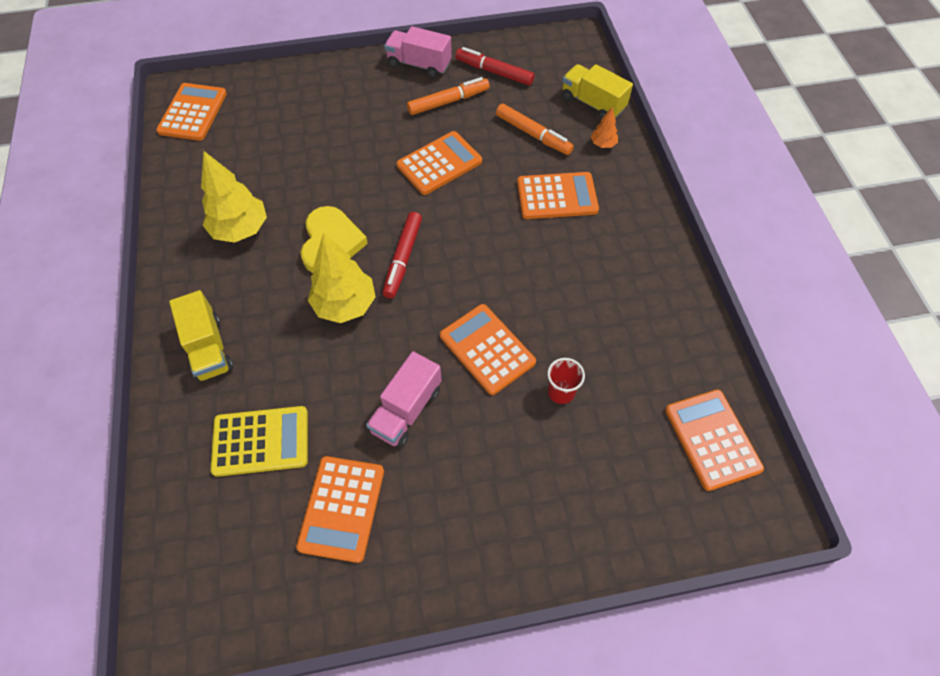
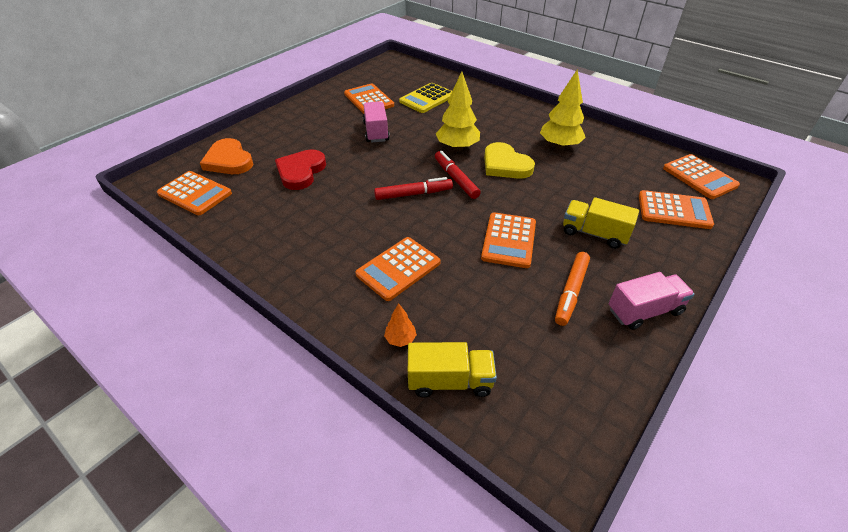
camera: 140 degrees right, 15 degrees down
yellow truck [169,290,233,382] -> yellow truck moved to [563,197,639,249]
orange calculator [440,304,536,395] -> orange calculator moved to [639,190,714,229]
red marker [455,47,534,85] -> red marker moved to [374,177,453,200]
orange marker [496,104,574,155] -> none
red cup [547,358,585,404] -> red heart [275,149,326,190]
none -> orange heart [200,138,253,174]

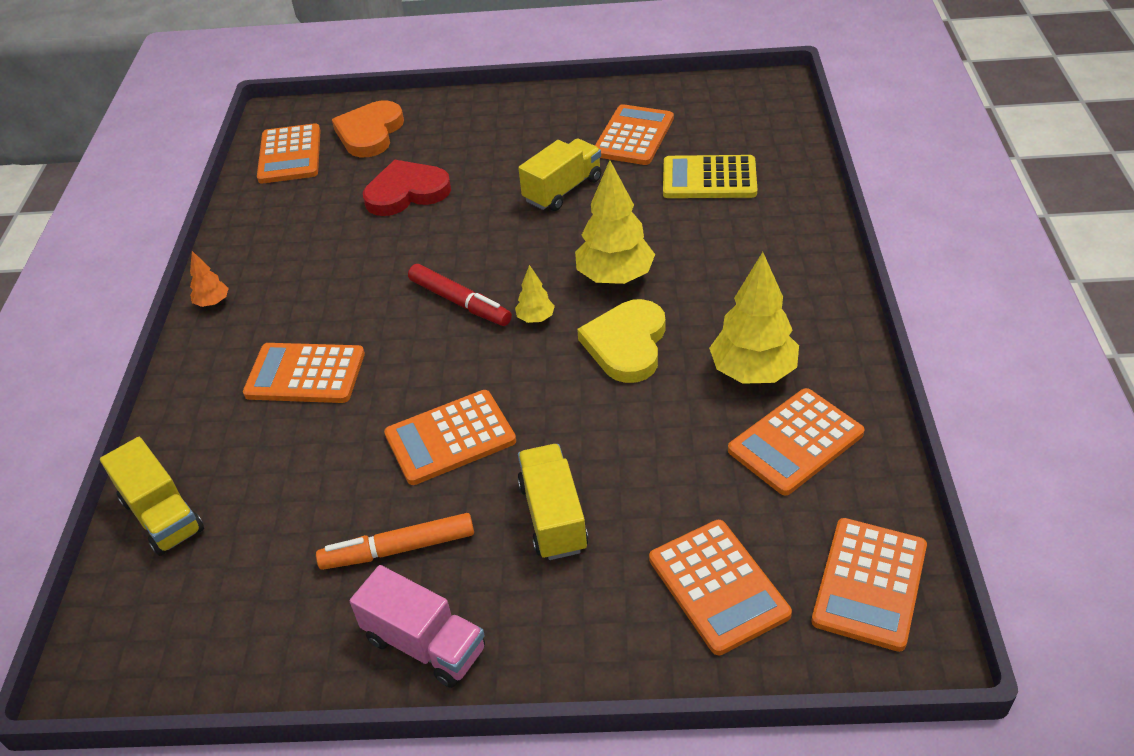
camera: 55 degrees right, 0 degrees up
pink truck [363,101,390,142] -> yellow truck [518,138,602,211]
orange tree [384,303,417,347] -> orange tree moved to [190,251,229,307]
red marker [435,151,481,199] -> yellow tree [515,265,555,323]
none -> orange calculator [728,388,865,496]

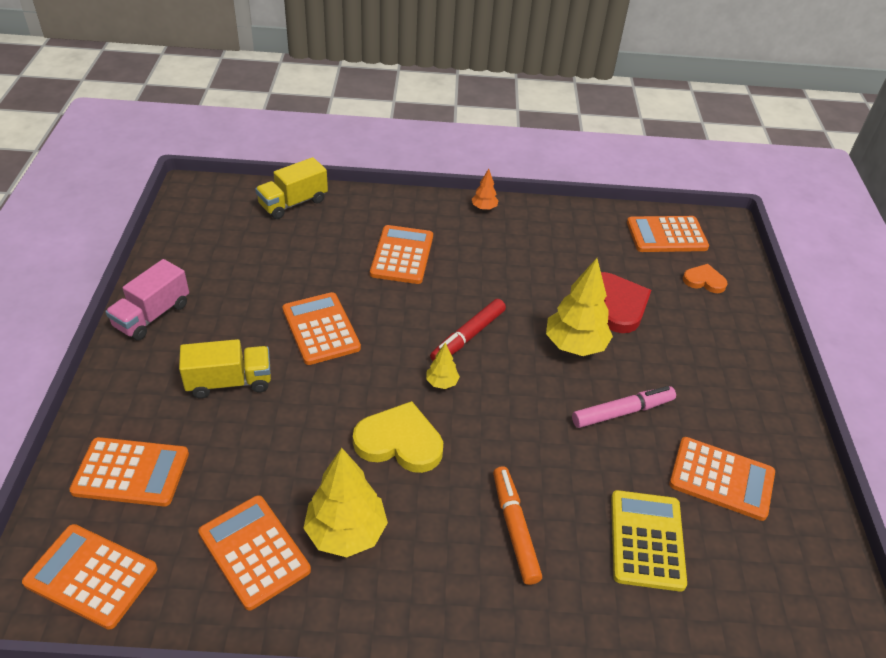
camera: 85 degrees right, 0 degrees up
orange marker [316,513,474,570] -> orange marker moved to [493,466,542,585]
orange heart [332,100,404,157] -> orange heart [683,264,728,293], size x0.58
yellow truck [518,138,602,211] -> pink marker [572,386,676,428]
yellow tree [575,160,655,284] -> yellow tree moved to [546,258,613,356]
orange calculator [649,520,792,655] -> orange calculator turned 150 degrees counterclockwise [69,437,189,506]

